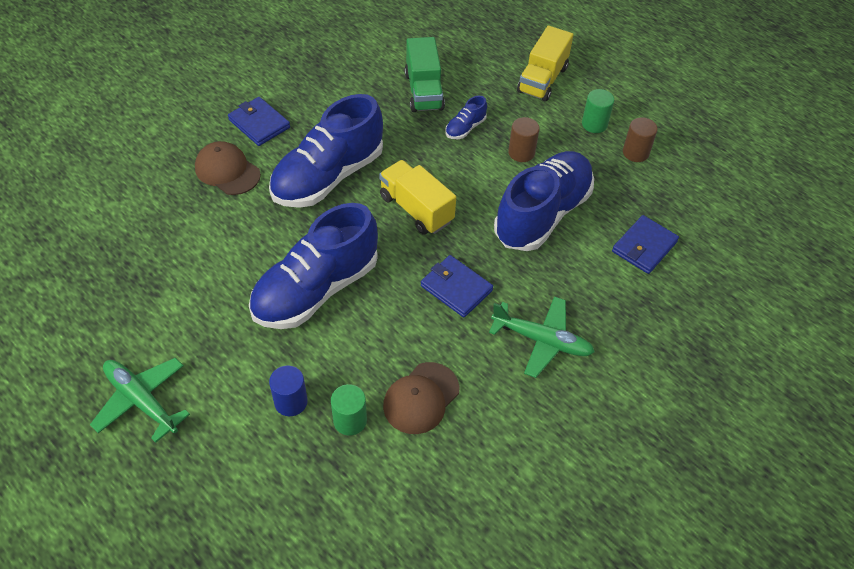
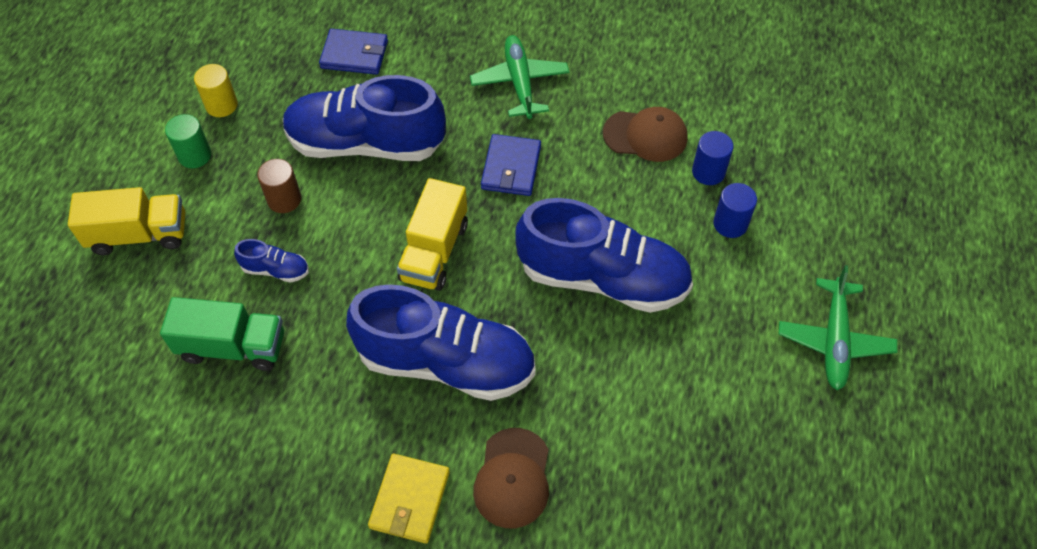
camera: 120 degrees left, 5 degrees up
blue wallet [228,97,290,146] -> yellow wallet [368,454,450,543]
green cylinder [331,384,367,436] -> blue cylinder [692,131,734,185]
green truck [405,37,445,112] -> green truck turned 45 degrees clockwise [160,297,284,371]
brown cylinder [623,117,658,162] -> yellow cylinder [194,64,238,117]

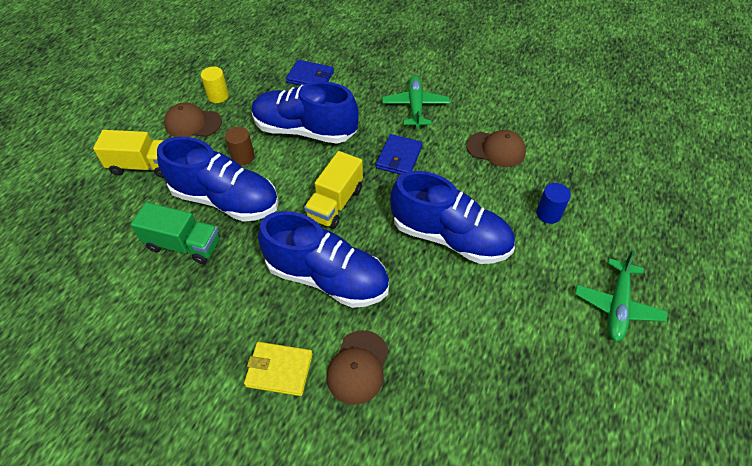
camera: 10 degrees right, 5 degrees down
green cylinder [165,114,211,168] -> brown cap [164,103,222,137]
blue shoe [234,239,309,283] -> blue shoe [157,137,279,222], size x2.42
yellow wallet [368,454,450,543] -> yellow wallet turned 75 degrees clockwise [244,342,313,396]
blue cylinder [692,131,734,185] -> none

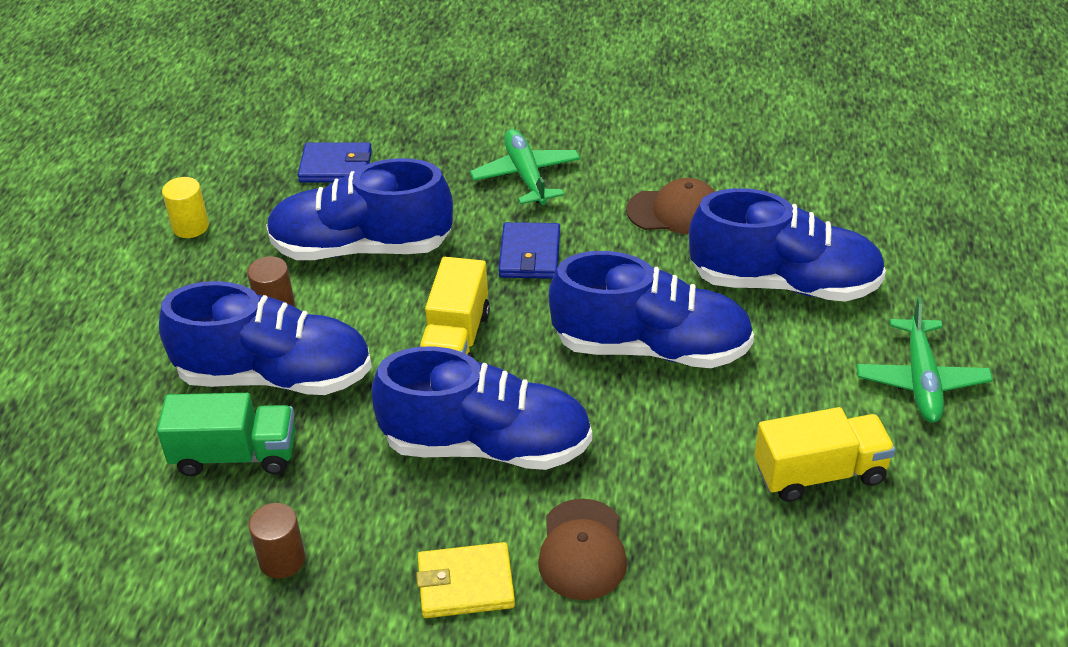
camera: 15 degrees left, 10 degrees down
yellow truck [93,130,164,178] -> yellow truck moved to [755,407,896,502]
brown cap [164,103,222,137] -> none
blue cylinder [536,183,571,224] -> blue shoe [689,188,886,302]
none -> brown cylinder [248,503,305,579]

